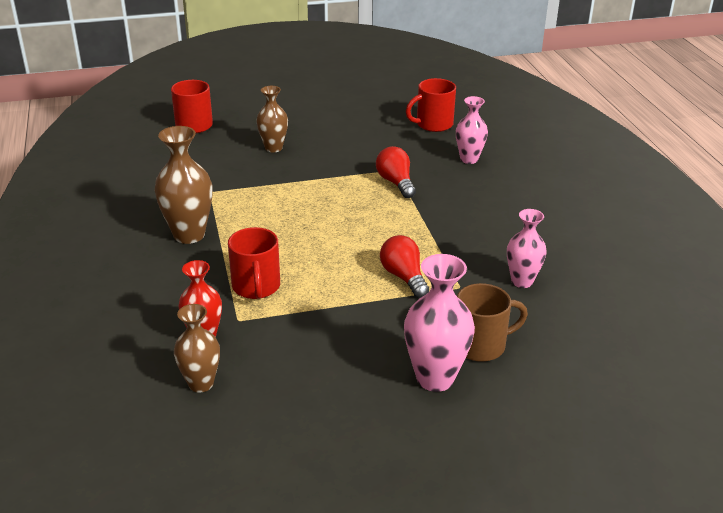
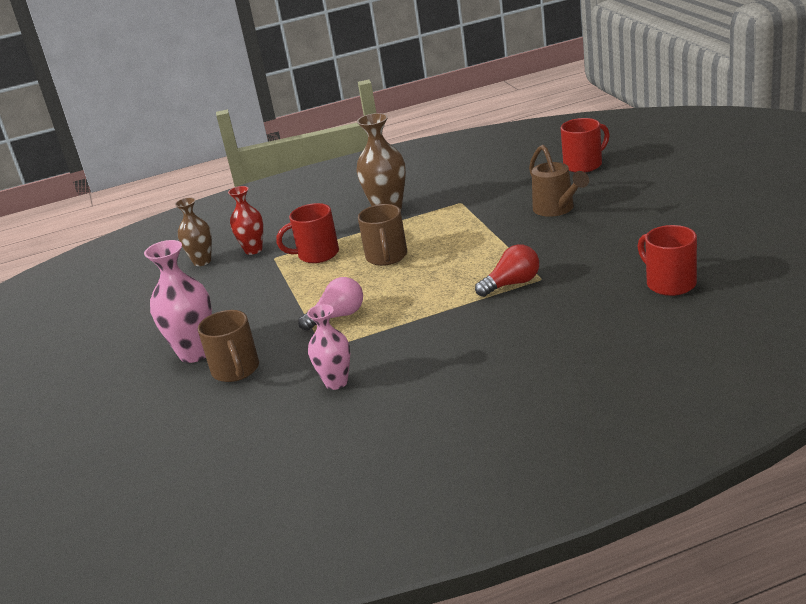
camera: 90 degrees right, 5 degrees down
brown vase [256,86,288,152] -> brown watering can [529,145,589,217]
red light bulb [380,235,429,298] -> pink light bulb [298,277,363,331]
pink vase [456,96,488,164] -> none
none -> brown mug [358,204,407,266]

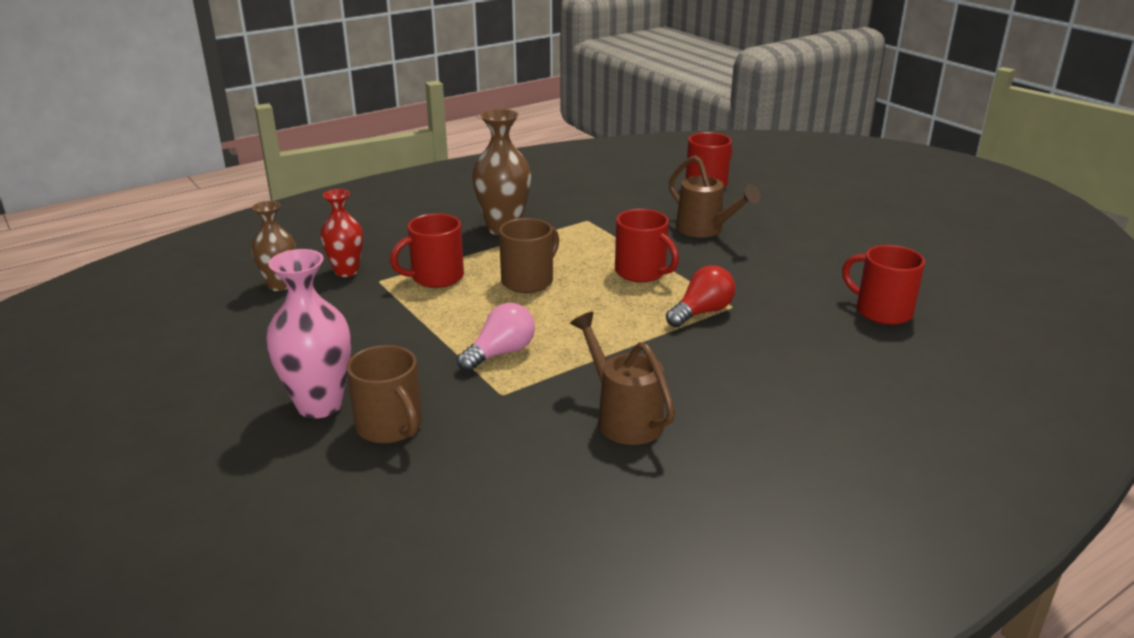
camera: 20 degrees left, 0 degrees up
pink vase [307,304,350,390] -> none
brown mug [358,204,407,266] -> brown mug turned 120 degrees counterclockwise [499,218,559,293]
none -> brown watering can [570,312,675,445]
none -> red mug [615,209,679,282]

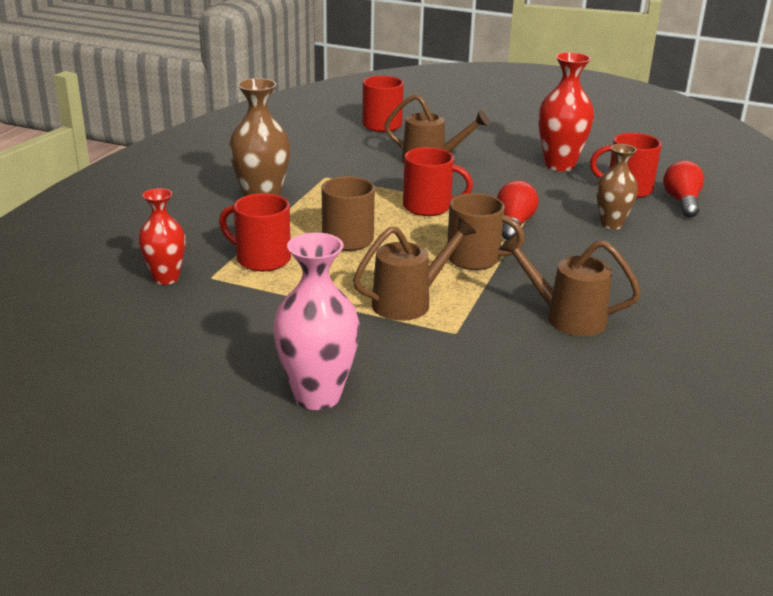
camera: 35 degrees left, 0 degrees up
brown vase [251,201,296,291] -> brown vase moved to [597,144,638,230]
brown mug [346,345,422,444] -> brown mug moved to [447,193,525,270]
red mug [390,214,464,288] -> red mug turned 90 degrees clockwise [219,193,291,271]
pink light bulb [457,303,535,372] -> brown watering can [353,218,476,321]
none -> red vase [538,52,594,171]
none -> red light bulb [663,161,704,218]

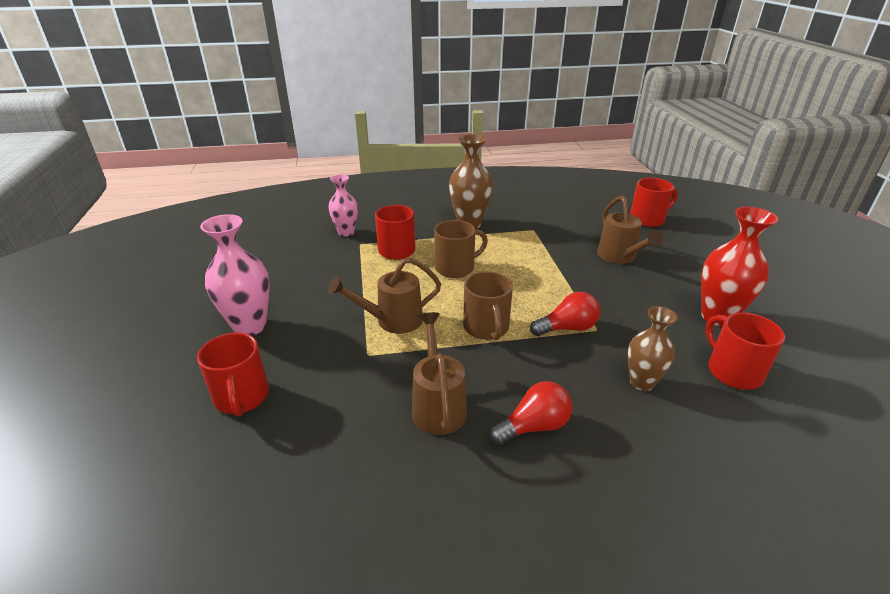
camera: 60 degrees right, 5 degrees up
red vase [138,188,186,285] -> pink vase [328,175,358,237]
brown watering can [353,218,476,321] -> brown watering can turned 135 degrees clockwise [328,257,441,334]
red mug [403,147,473,216] -> red mug moved to [197,332,269,417]
red light bulb [663,161,704,218] -> red light bulb moved to [489,381,572,445]

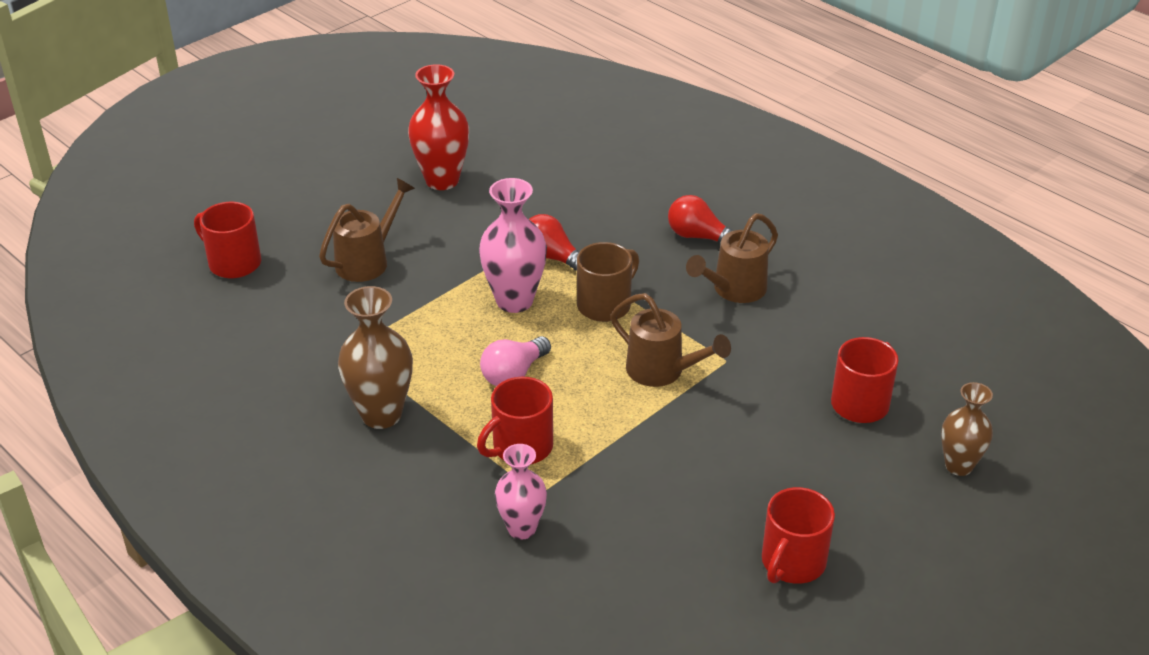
camera: 125 degrees left, 5 degrees up
pink vase [200,214,269,336] -> pink vase moved to [479,178,547,313]
brown mug [434,220,488,278] -> pink light bulb [480,336,551,386]
brown vase [628,306,678,391] -> brown vase moved to [941,382,993,476]
red mug [705,312,785,390] -> red mug moved to [762,487,835,584]

